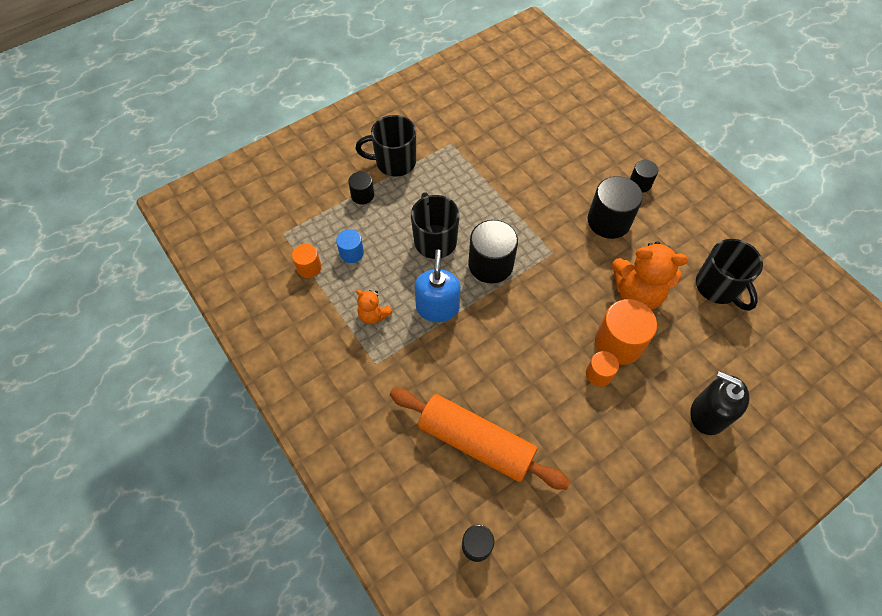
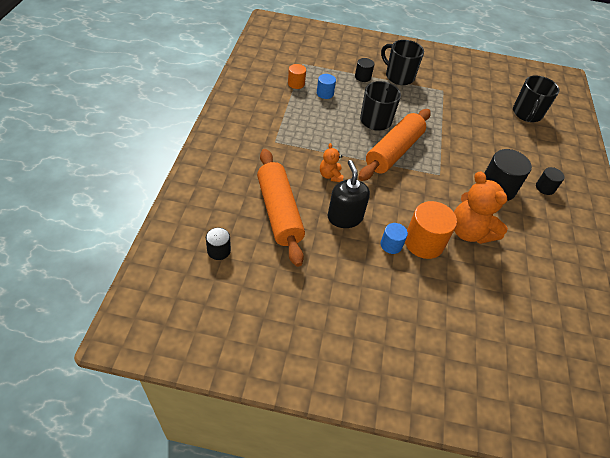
camera: 40 degrees right, 10 degrees down
orange teddy bear [356,290,393,324] -> orange teddy bear moved to [320,143,344,182]
blue soap dispenser [414,249,461,322] -> none
black cylinder [468,220,518,284] -> orange rolling pin [358,109,431,181]
orange cylinder [586,351,619,387] -> blue cylinder [381,223,408,254]
black soap dispenser [690,371,750,435] -> black soap dispenser moved to [328,160,370,228]
black mug [696,239,763,311] -> black mug moved to [513,75,560,122]

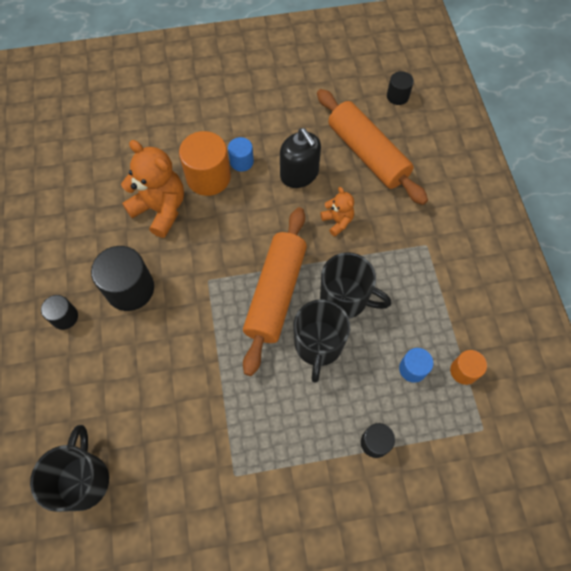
camera: 165 degrees right, 15 degrees up
black mug [381,40,424,85] -> black mug moved to [320,252,391,319]

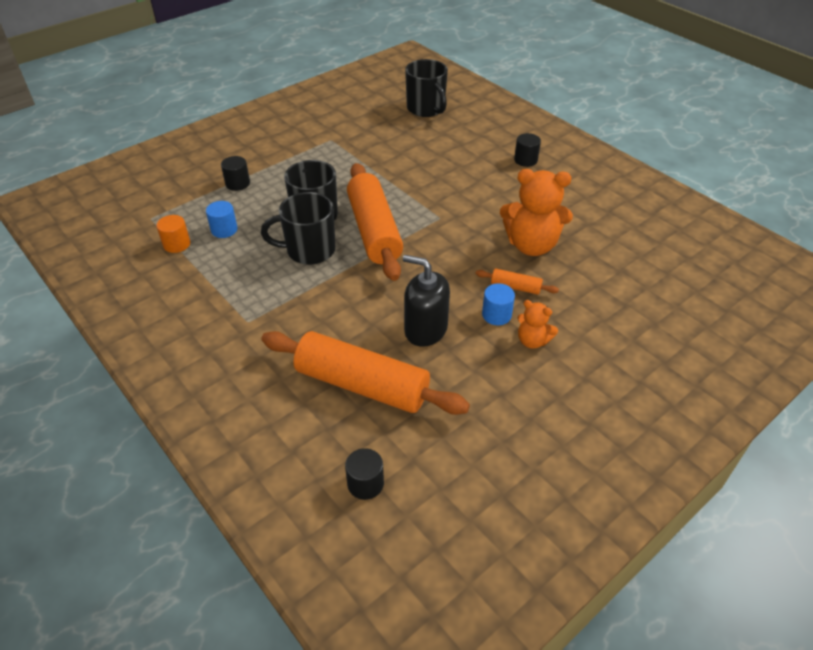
camera: 150 degrees right, 20 degrees down
black cylinder [91,246,154,311] -> none
orange cylinder [179,131,231,196] -> orange rolling pin [476,269,559,295]
orange teddy bear [320,187,354,237] -> orange teddy bear moved to [518,300,558,349]

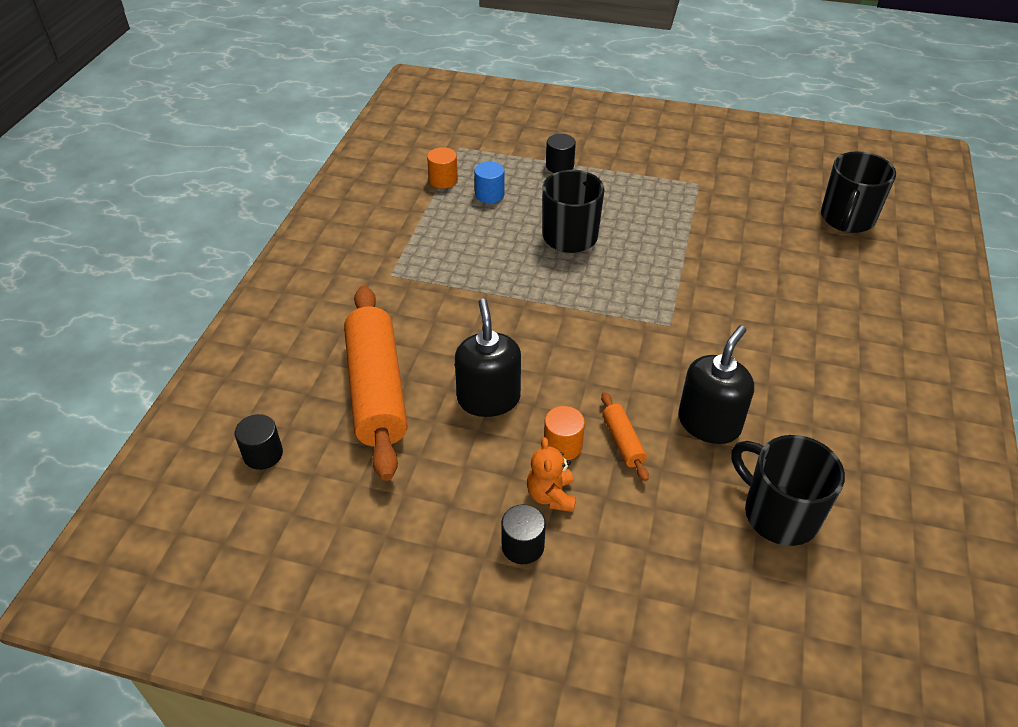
camera: 55 degrees right, 0 degrees up
black mug [261,192,335,265] -> black mug moved to [731,435,845,546]
orange rolling pin [347,163,403,281] -> none
blue cylinder [482,283,515,325] -> orange cylinder [544,406,585,460]
orange teddy bear [500,169,573,256] -> black soap dispenser [678,325,754,444]
black cylinder [514,133,541,167] -> black cylinder moved to [501,504,546,564]

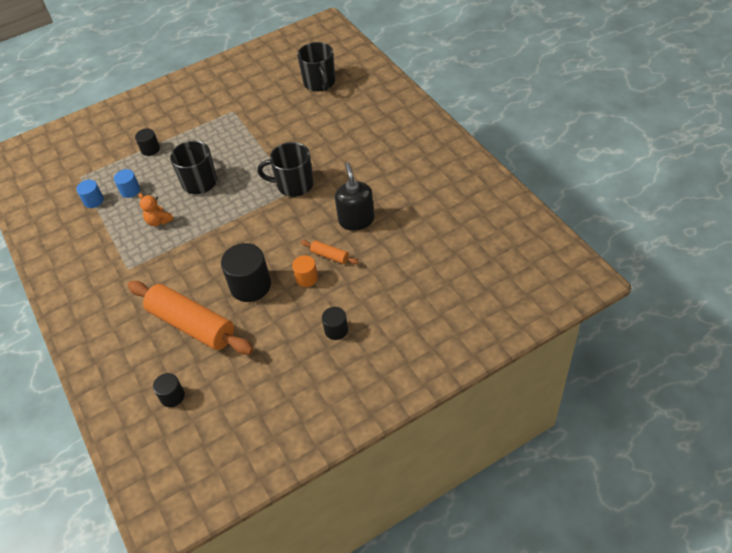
camera: 40 degrees left, 5 degrees up
orange cylinder [427,147,458,188] -> blue cylinder [76,180,104,208]
black soap dispenser [455,298,521,417] -> black cylinder [221,243,271,302]
orange teddy bear [527,437,576,512] -> orange teddy bear moved to [139,193,174,226]
black mug [731,435,845,546] -> black mug moved to [257,142,314,197]

